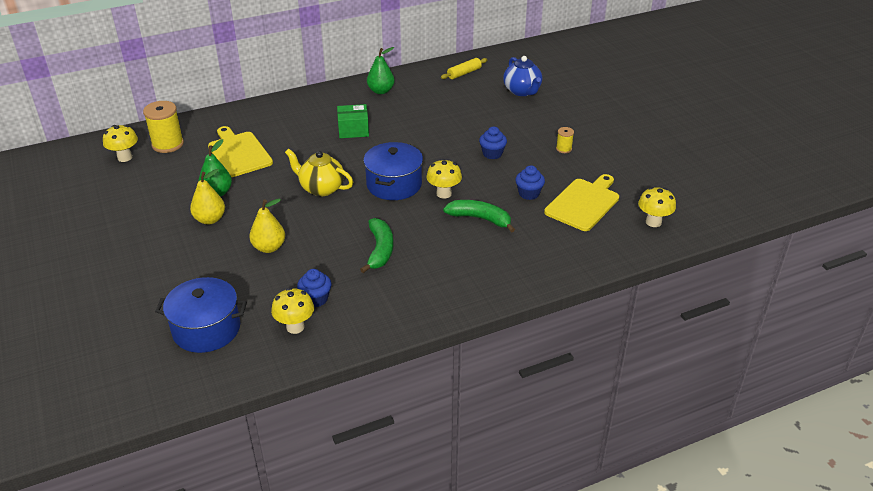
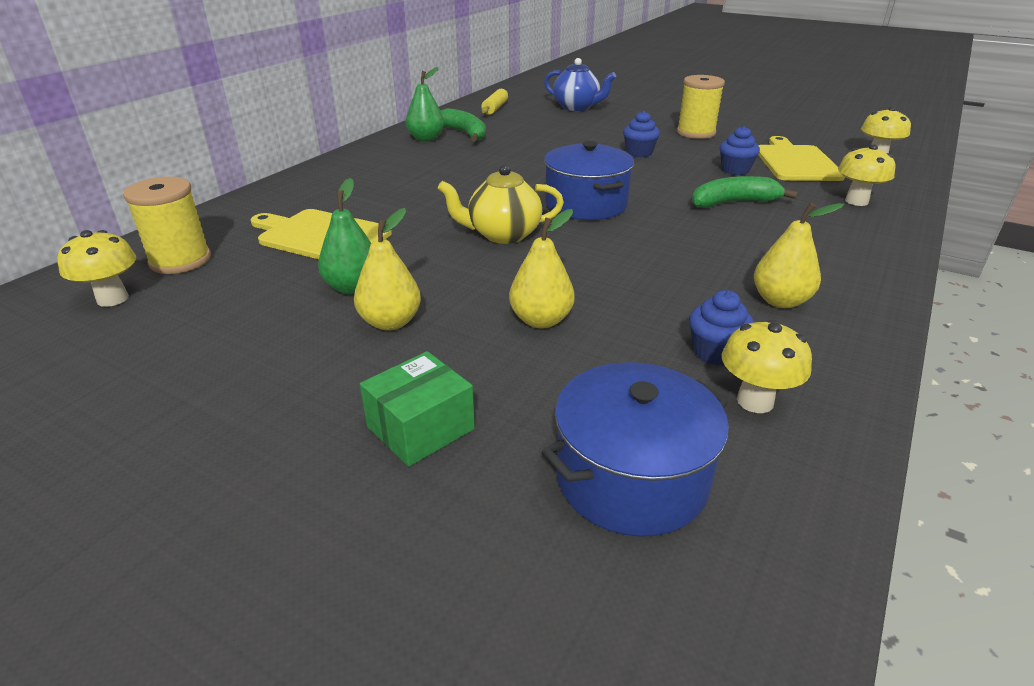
camera: 35 degrees left, 5 degrees down
green box [337,104,369,138] -> green box moved to [360,351,475,467]
green banana [360,218,393,273] -> green banana moved to [441,108,486,141]
yellow mushroom [426,159,462,199] -> yellow mushroom moved to [838,145,895,206]
yellow spool [556,127,574,153] -> yellow spool [677,75,725,139], size x1.97
none -> yellow pear [754,202,845,308]

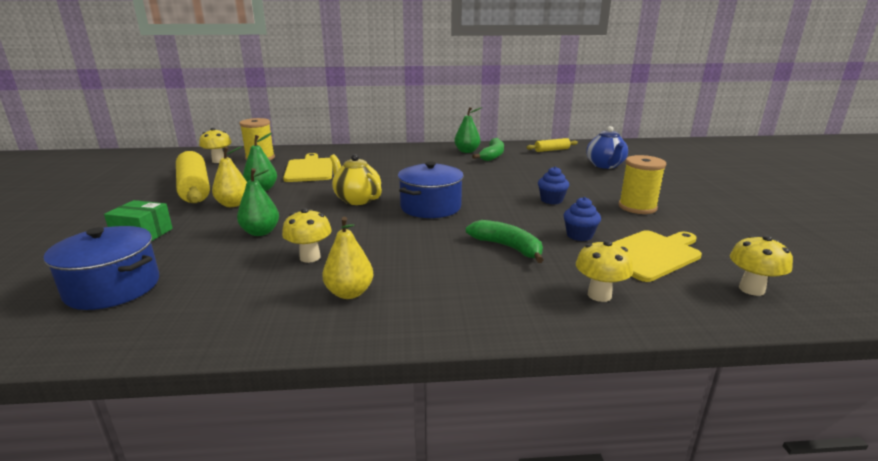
camera: 55 degrees right, 10 degrees down
yellow pear [509,209,575,328] -> green pear [237,168,279,236]
blue cupcake [689,290,754,365] -> none
yellow mushroom [722,320,812,413] -> yellow mushroom moved to [282,208,332,263]
none -> yellow rolling pin [176,151,210,203]

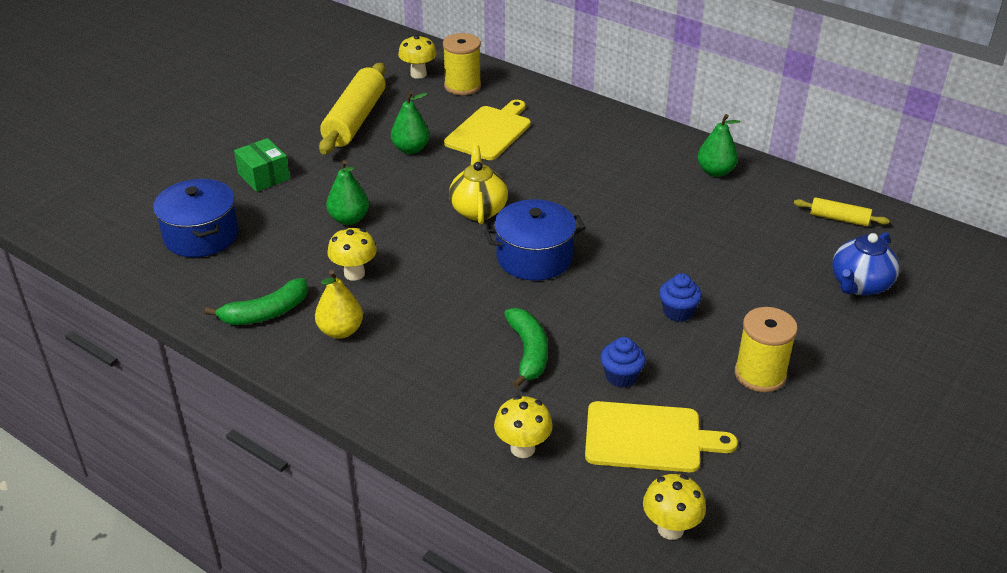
camera: 40 degrees right, 15 degrees up
yellow pear [212,147,247,207] -> none
green banana [472,138,504,161] -> green banana moved to [204,278,308,325]

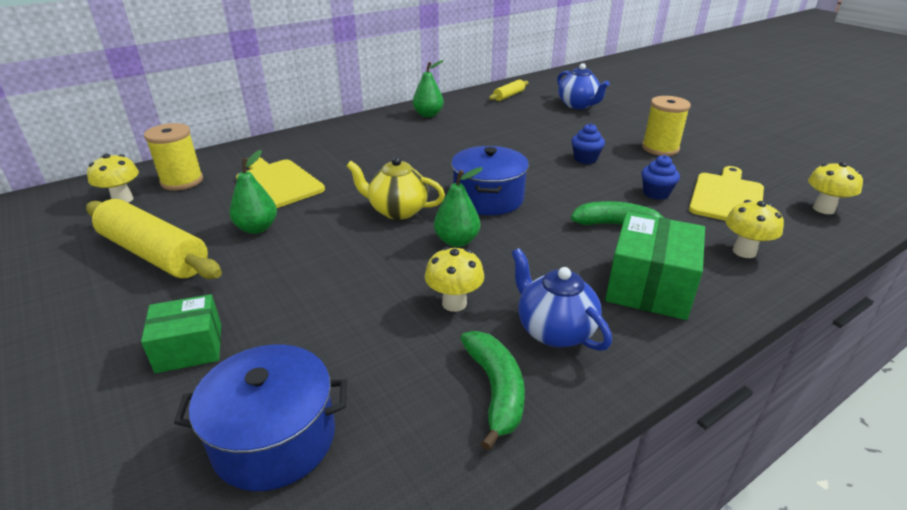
camera: 70 degrees left, 5 degrees down
yellow pear [315,270,363,339] -> blue teapot [512,248,612,351]
green pear [326,160,369,225] -> green pear moved to [434,167,483,247]
none -> green box [605,212,705,320]

